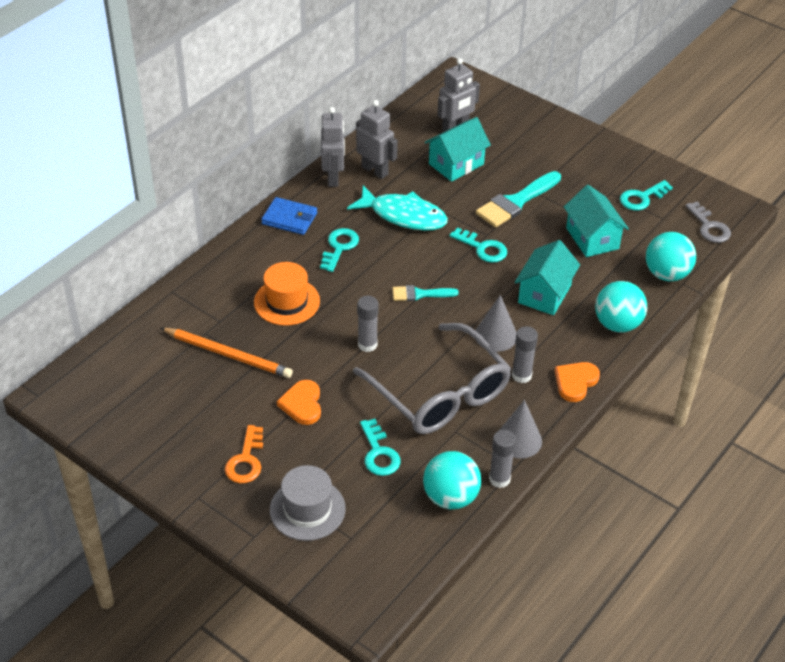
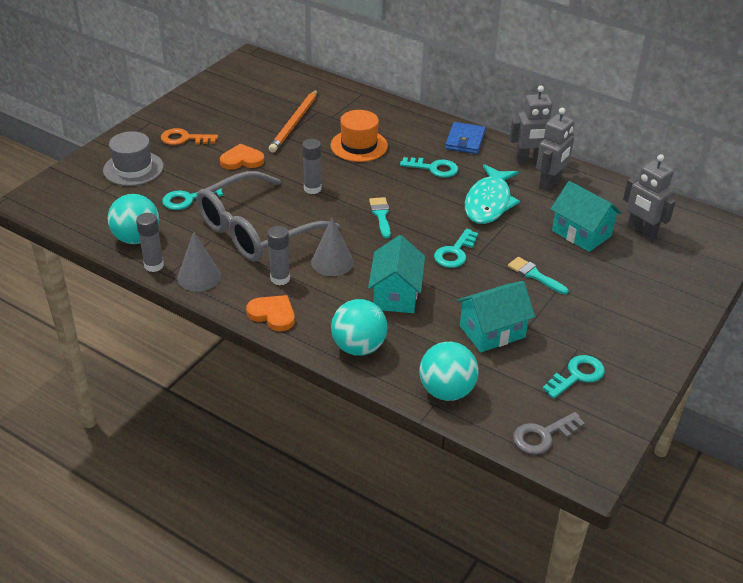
camera: 85 degrees right, 5 degrees down
turquoise brush [476,171,561,228] -> turquoise brush [508,257,568,294], size x0.58
turquoise house [515,240,580,315] -> turquoise house turned 75 degrees clockwise [368,235,425,313]
turquoise key [620,180,673,211] -> turquoise key turned 90 degrees clockwise [542,355,605,399]

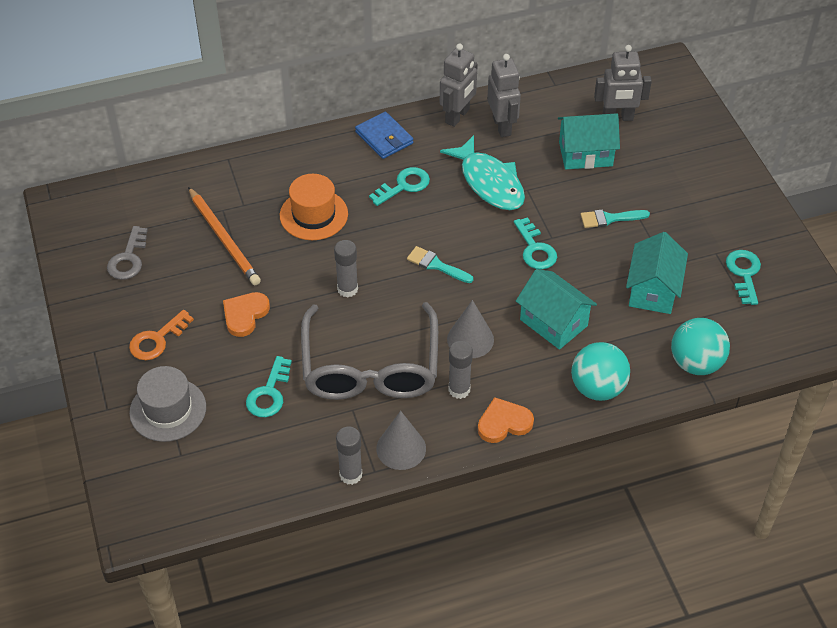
camera: 50 degrees left, 10 degrees up
turquoise ball [107,194,159,244] -> none
grey key [513,412,585,455] -> grey key moved to [107,226,148,280]

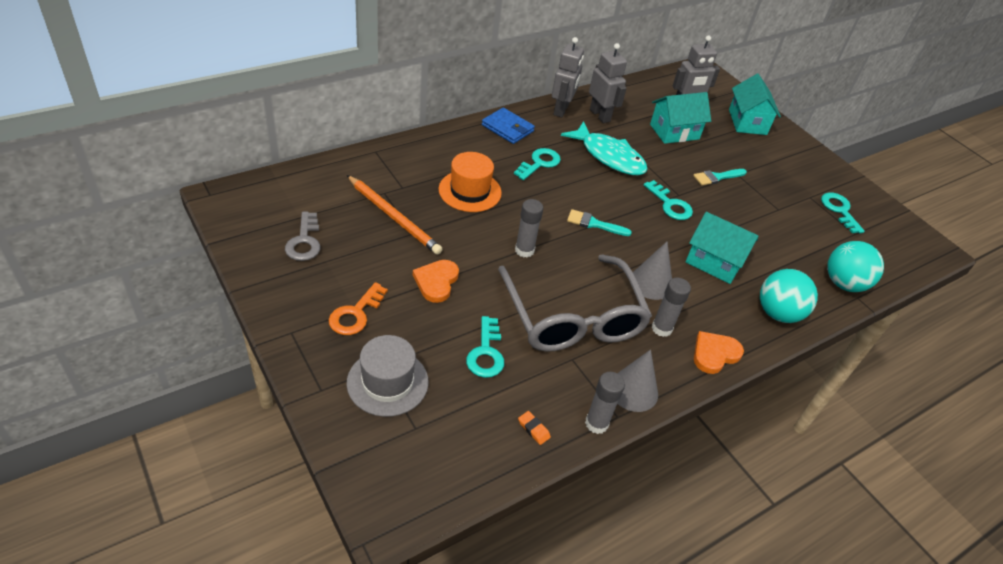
camera: 20 degrees left, 5 degrees down
turquoise house [626,232,688,314] -> turquoise house moved to [729,74,781,135]
none -> orange eraser [518,411,551,445]

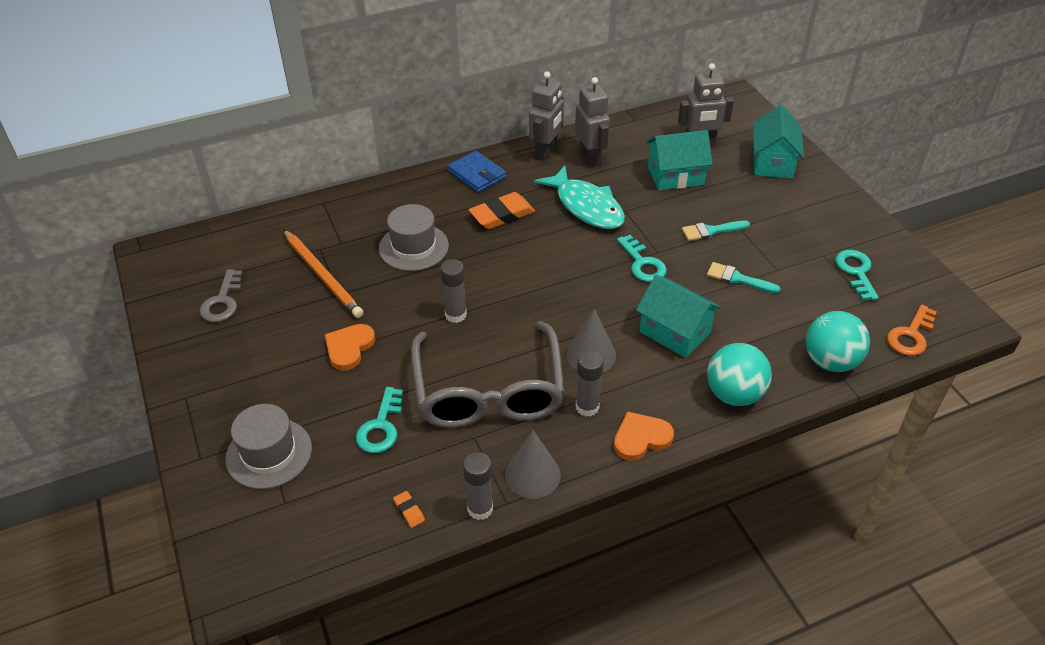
camera: 15 degrees right, 0 degrees up
orange key [329,282,388,335] -> orange key moved to [887,304,937,356]
orange hat [438,152,502,212] -> grey hat [379,204,449,271]
turquoise key [514,148,561,180] -> orange eraser [468,192,535,229]
turquoise brush [567,209,632,236] -> turquoise brush moved to [707,262,781,293]

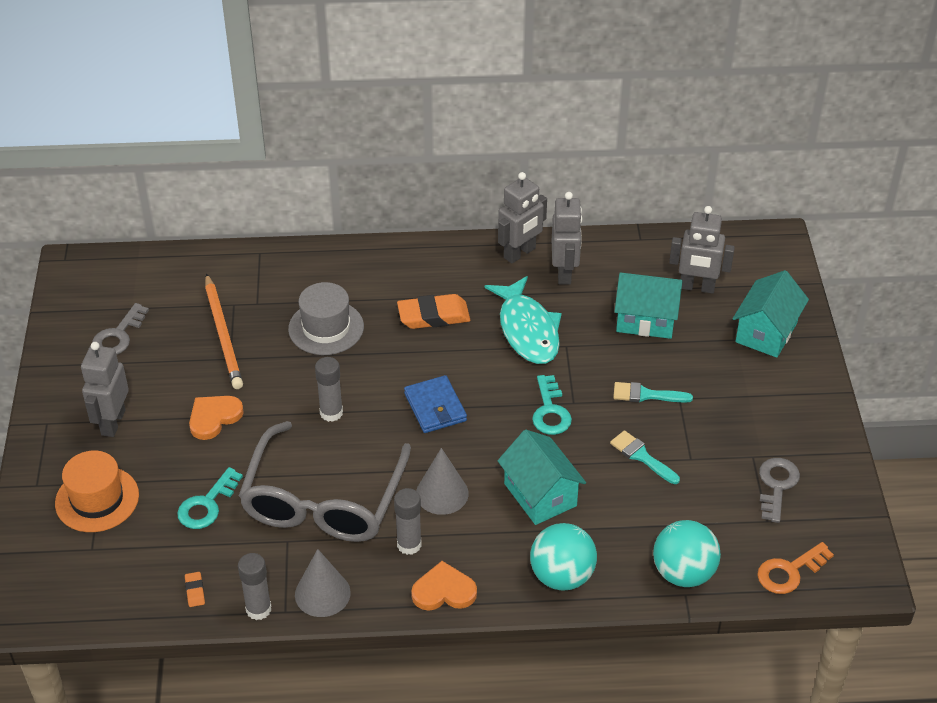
camera: 20 degrees right, 0 degrees up
grey hat [225,404,312,489] -> orange hat [55,451,139,532]
blue wallet [448,151,506,193] -> blue wallet moved to [404,375,467,433]
turquoise key [835,250,879,300] -> grey key [759,458,800,523]
none -> grey robot [81,342,129,437]

